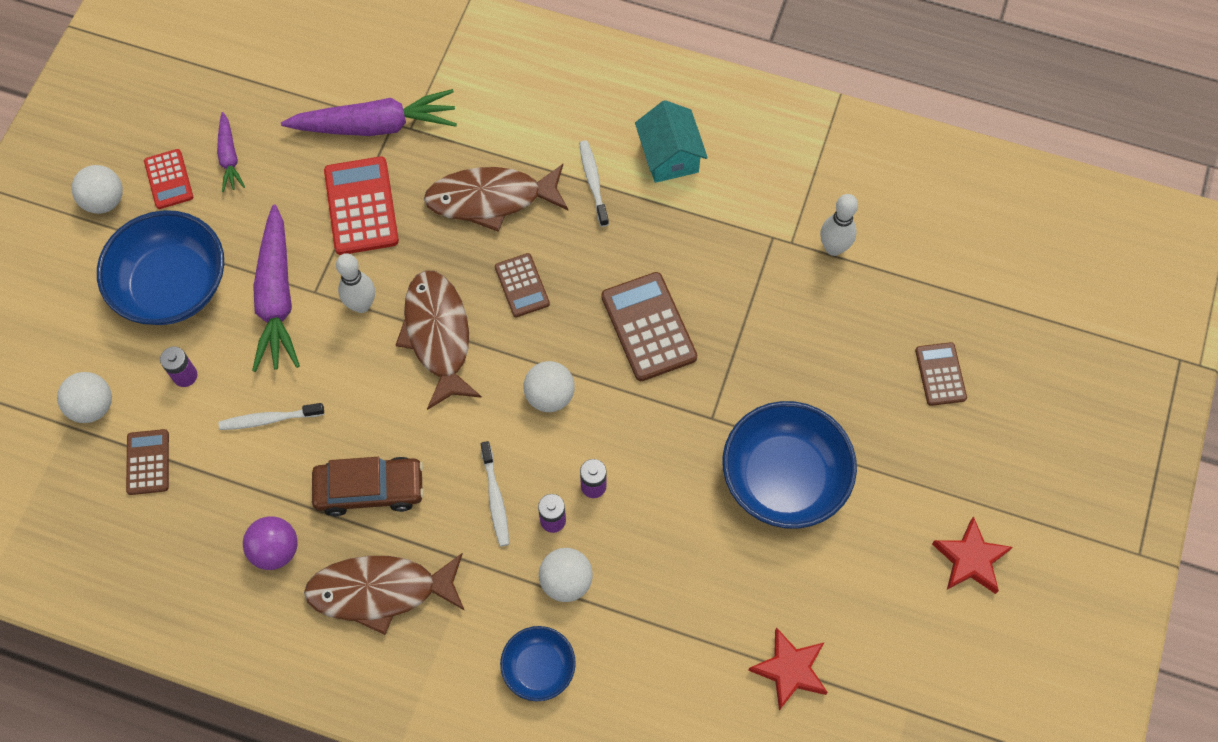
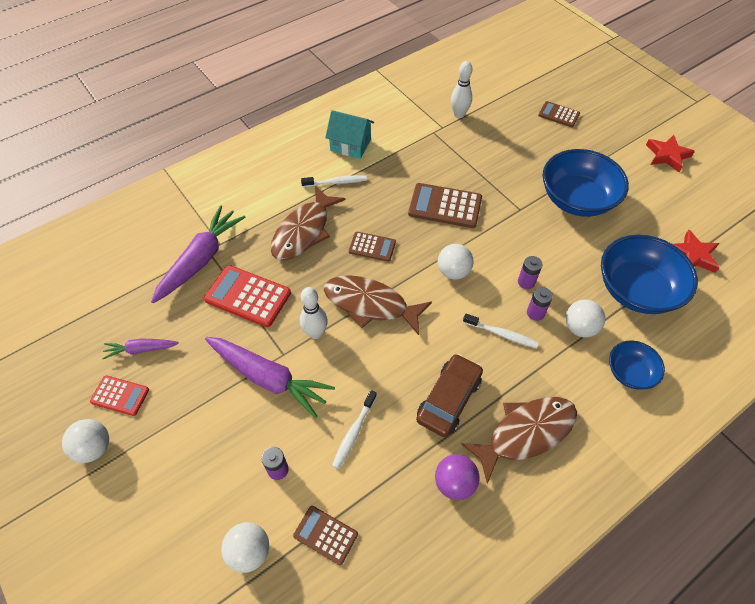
camera: 55 degrees left, 10 degrees down
blue bowl [97,210,224,325] -> blue bowl moved to [601,235,698,314]
purple carrot [217,112,245,192] -> purple carrot turned 150 degrees clockwise [102,338,179,359]
brown fish [304,553,465,635] -> brown fish turned 150 degrees counterclockwise [461,397,577,484]
white toothbrush [579,140,609,227] -> white toothbrush turned 150 degrees clockwise [301,175,367,187]

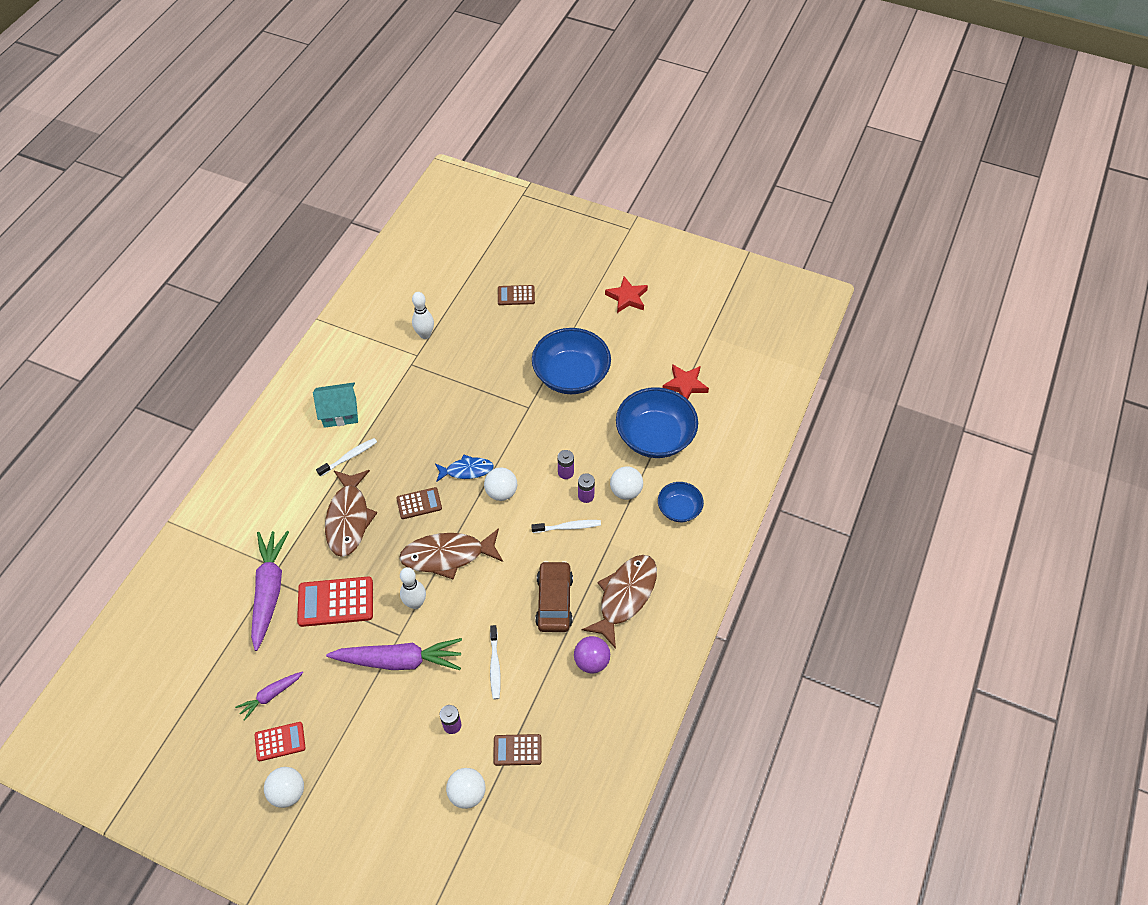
camera: 30 degrees left, 0 degrees up
brown calculator [408,183,482,228] -> none
none -> blue fish [435,454,494,482]

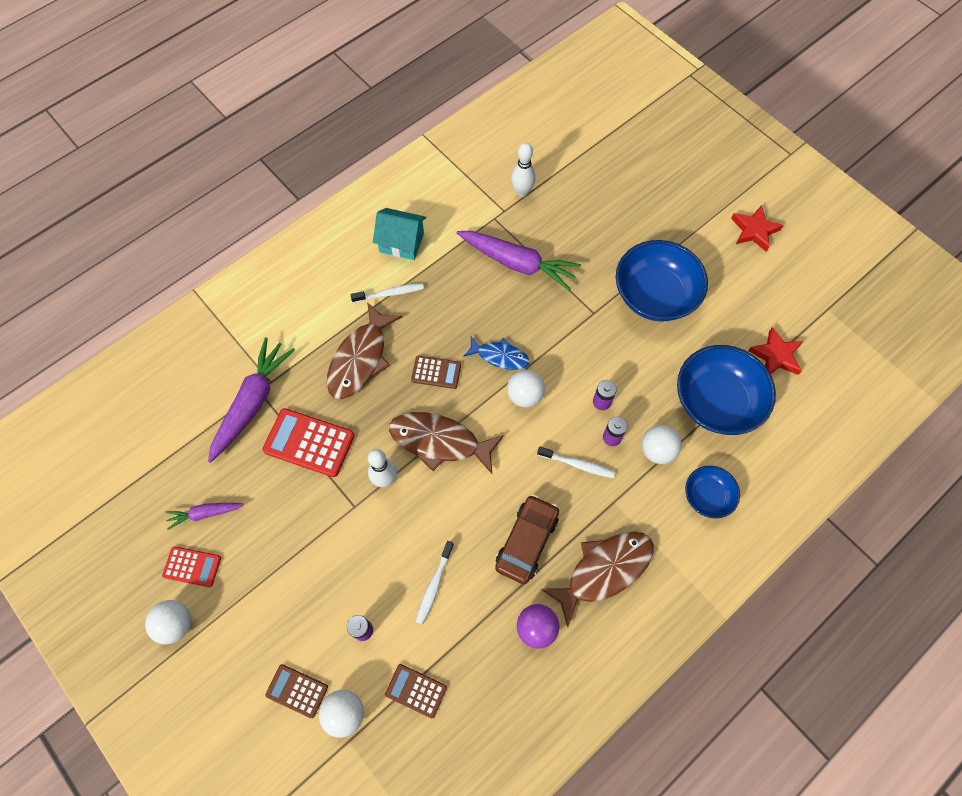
camera: 25 degrees right, 10 degrees up
purple carrot [326,638,462,670] -> purple carrot moved to [457,231,581,290]
brown calculator [498,285,535,305] -> brown calculator moved to [265,664,328,718]

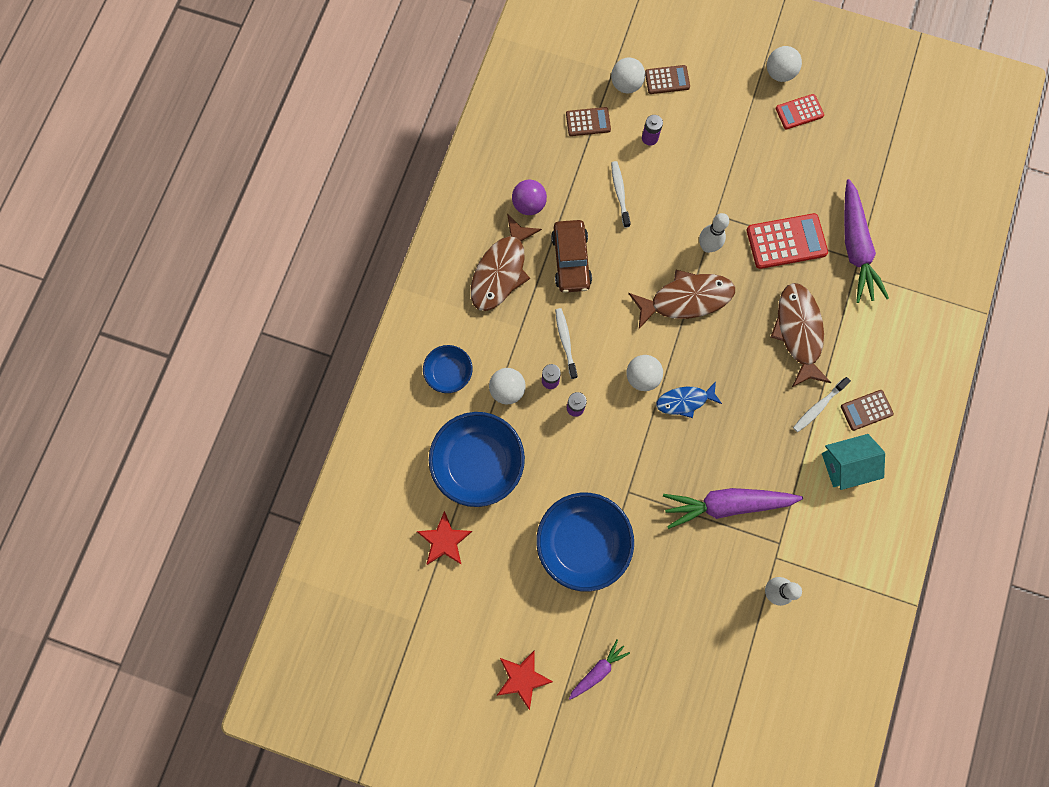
camera: 150 degrees right, 10 degrees up
purple carrot [166,503,244,530] -> purple carrot moved to [569,640,630,700]
brown calculator [411,356,461,389] -> brown calculator moved to [841,390,894,431]
white toothbrush [537,447,615,478] -> white toothbrush turned 90 degrees clockwise [555,308,578,379]

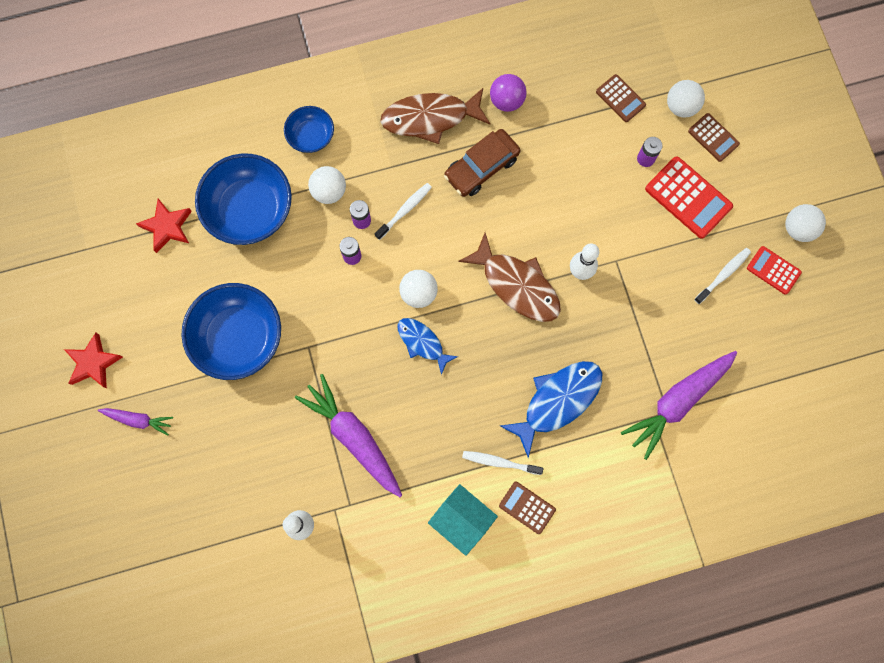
camera: 55 degrees right, 0 degrees up
white toothbrush [611,161,631,228] -> white toothbrush moved to [694,248,751,304]
red calculator [747,213,828,269] -> red calculator moved to [645,156,733,239]
brown fish [771,283,831,387] -> blue fish [500,361,602,458]

